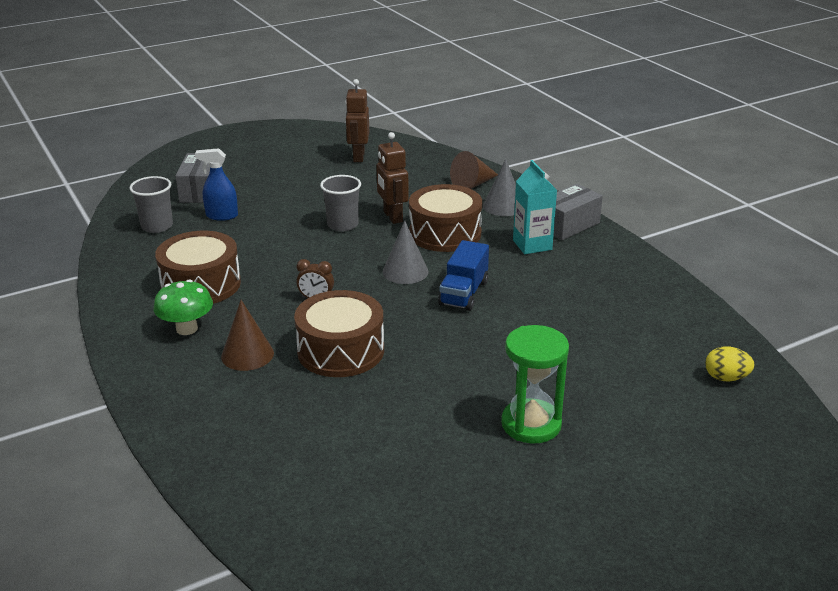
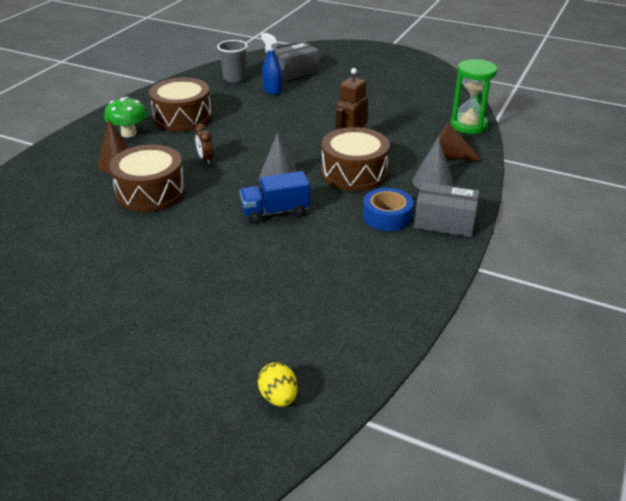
camera: 55 degrees right, 5 degrees up
grey cup [320,175,361,231] -> none
brown robot [345,79,369,162] -> none
green hourglass [501,325,569,443] -> green hourglass moved to [450,59,498,134]
turquoise carton [513,160,557,254] -> blue tape [363,188,413,231]

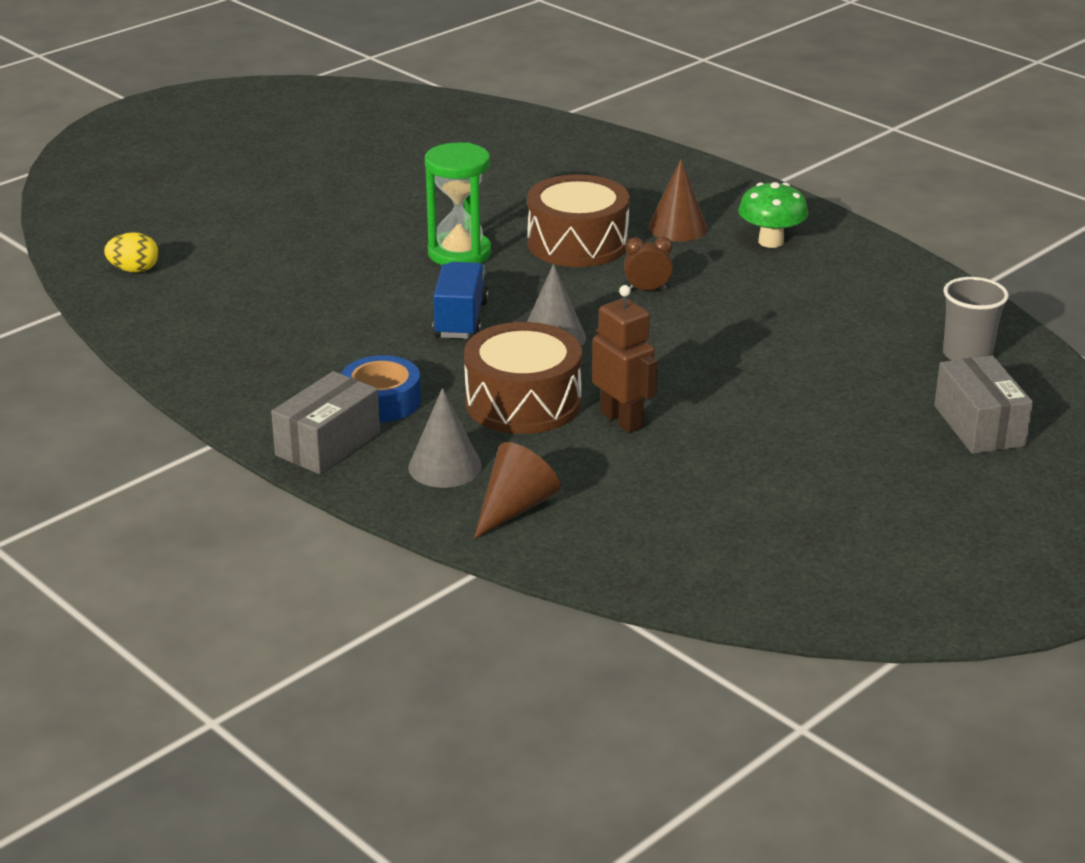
camera: 110 degrees right, 5 degrees down
brown drum [149,78,212,131] -> none
blue spray bottle [261,33,282,95] -> none
green hourglass [450,59,498,134] -> green hourglass moved to [425,143,491,265]

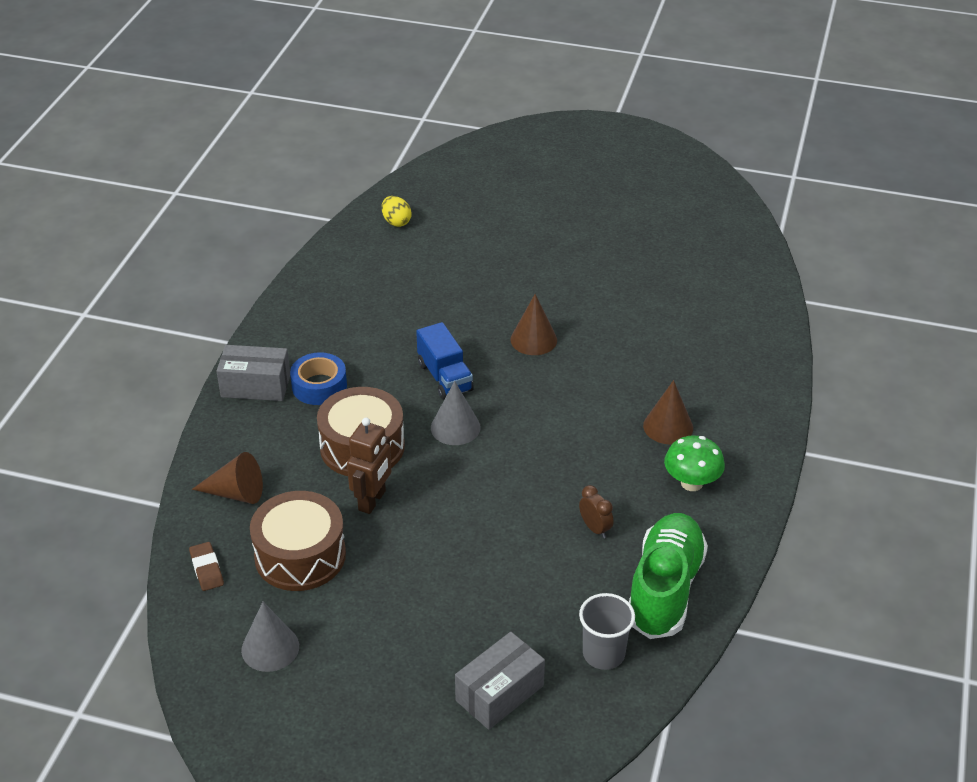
camera: 60 degrees right, 10 degrees up
grey cone [408,388,482,488] -> grey cone moved to [241,602,299,672]
green hourglass [425,143,491,265] -> brown cone [511,294,557,355]
blue truck [432,262,489,339] -> blue truck turned 90 degrees clockwise [416,322,474,400]
brown drum [527,174,630,267] -> brown drum moved to [250,491,346,591]
brown clock [624,237,673,291] -> brown clock moved to [579,485,613,538]
none -> brown eraser [189,542,224,591]
none -> green shoe [629,513,708,639]

